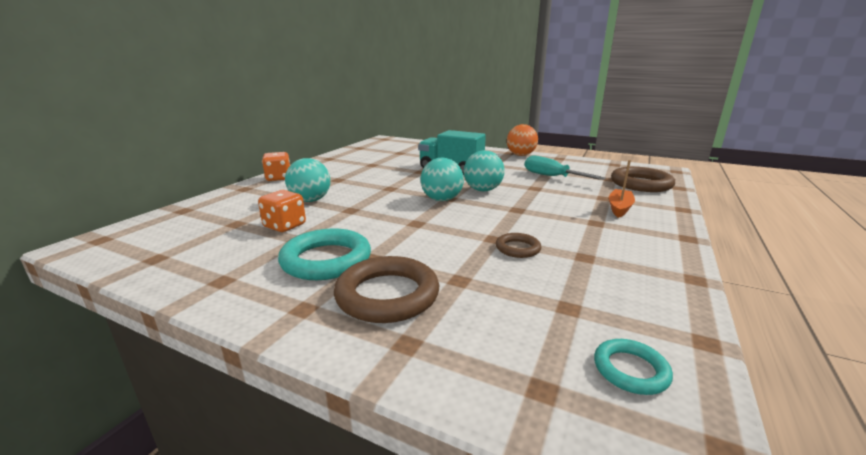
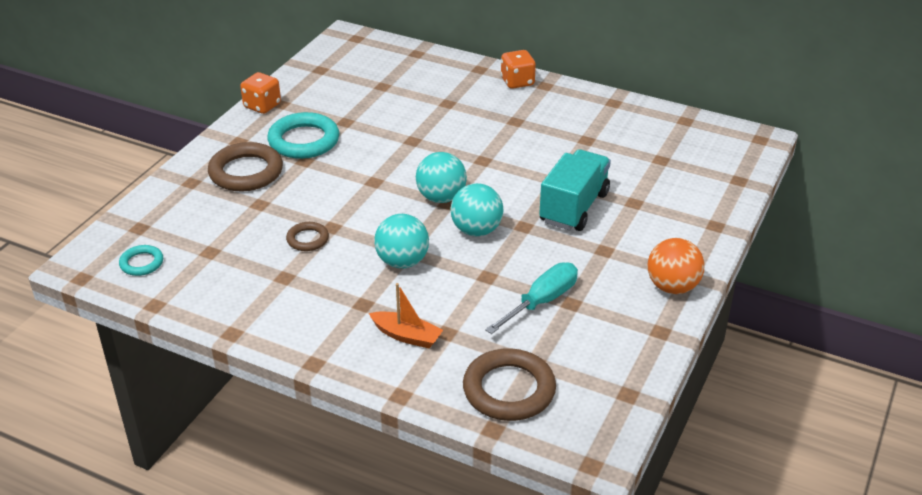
camera: 90 degrees right, 15 degrees up
orange dice [258,190,306,232] -> orange dice moved to [240,72,281,114]
turquoise ball [285,158,330,202] -> turquoise ball moved to [374,214,429,269]

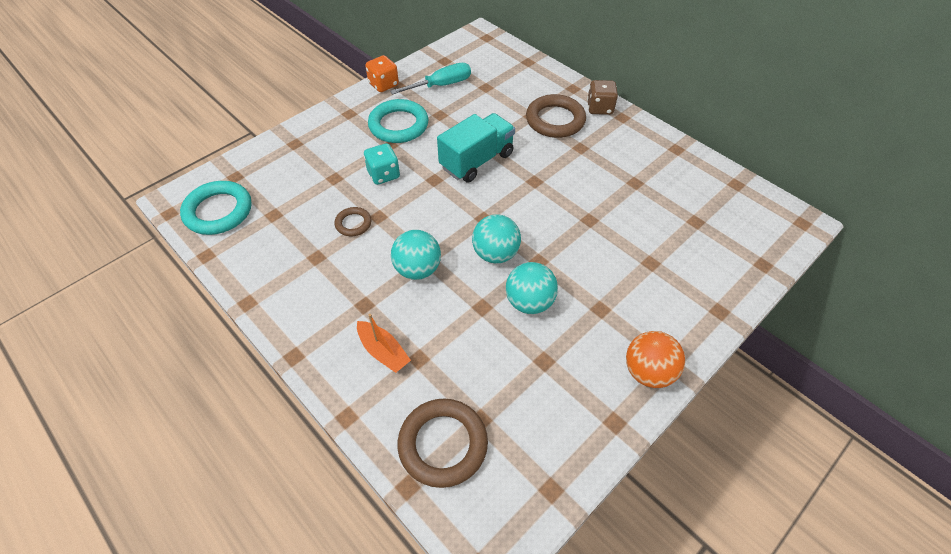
camera: 20 degrees right, 15 degrees up
turquoise ring [119,245,163,276] -> turquoise ring [180,181,252,235], size x1.89
brown ring [208,142,283,191] -> brown ring moved to [526,94,586,138]
turquoise ball [416,152,467,203] -> turquoise ball moved to [506,262,558,314]
turquoise screwdriver [485,262,578,334] -> turquoise screwdriver moved to [390,63,471,95]
orange dice [501,50,536,89] -> brown dice [587,80,618,115]
turquoise truck [539,149,611,231] -> turquoise truck moved to [437,113,515,182]
none -> turquoise dice [364,143,400,185]

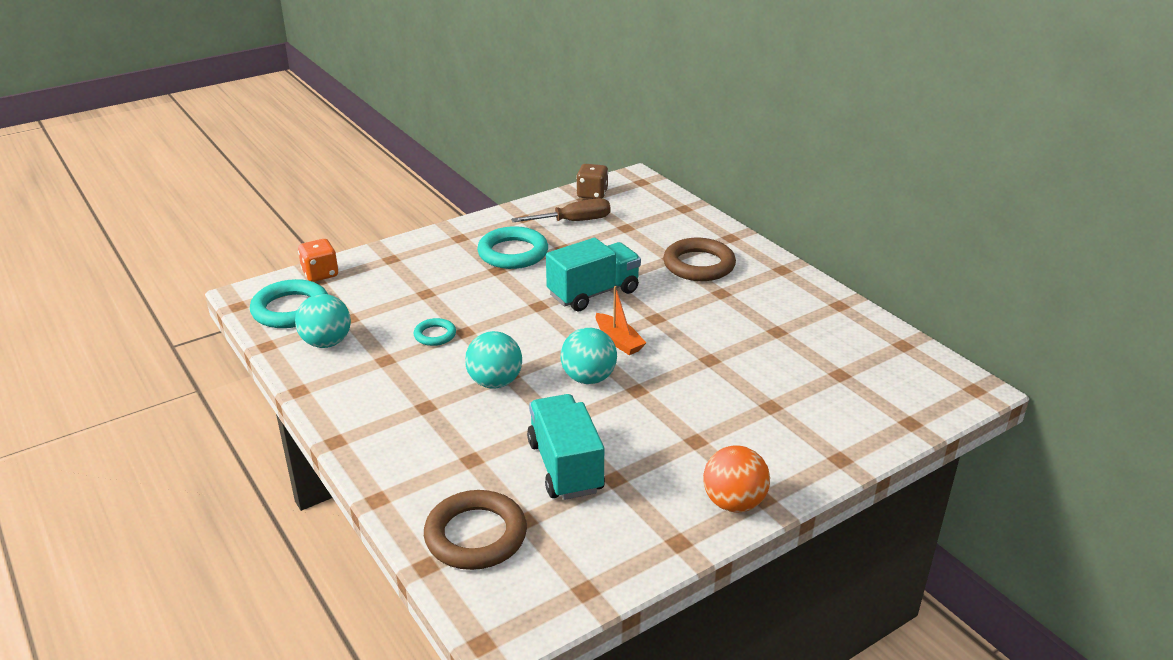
camera: 10 degrees right, 20 degrees down
brown ring [335,207,372,236] -> turquoise ring [414,318,456,346]
orange boat [357,314,411,373] -> orange boat moved to [596,286,646,355]
turquoise dice [364,143,400,185] -> none
orange dice [365,55,399,92] -> orange dice moved to [298,239,339,282]
turquoise screwdriver [390,63,471,95] -> brown screwdriver [511,198,611,222]
turquoise ball [506,262,558,314] -> turquoise ball moved to [295,294,351,348]
brown dice [587,80,618,115] -> brown dice moved to [576,164,608,199]
none -> turquoise truck [527,394,605,500]

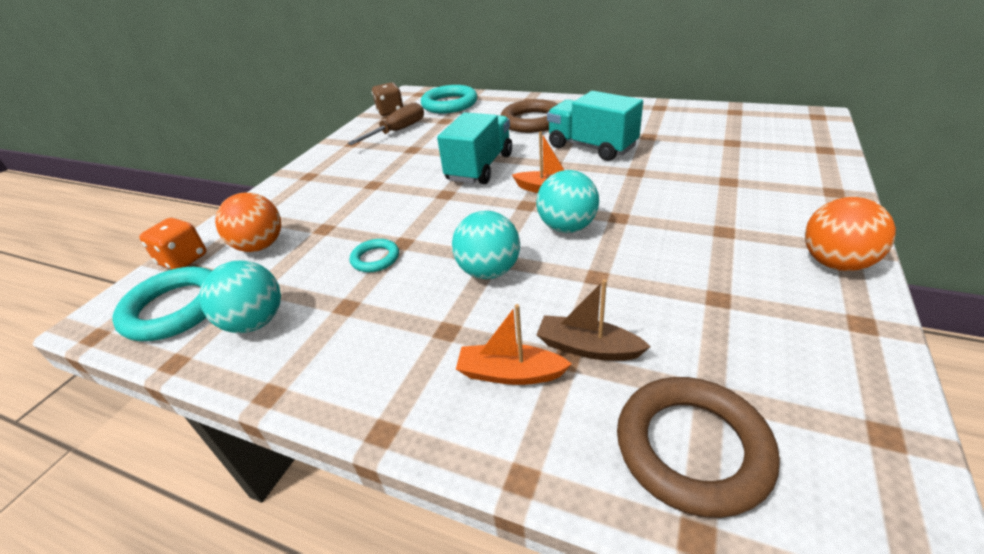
camera: 30 degrees left, 5 degrees up
turquoise ring [477,226,548,269] -> turquoise ring moved to [421,85,477,114]
turquoise truck [527,394,605,500] -> turquoise truck moved to [547,91,643,161]
none -> orange ball [215,192,281,252]
none -> orange boat [456,304,572,385]
none -> brown boat [536,279,651,361]

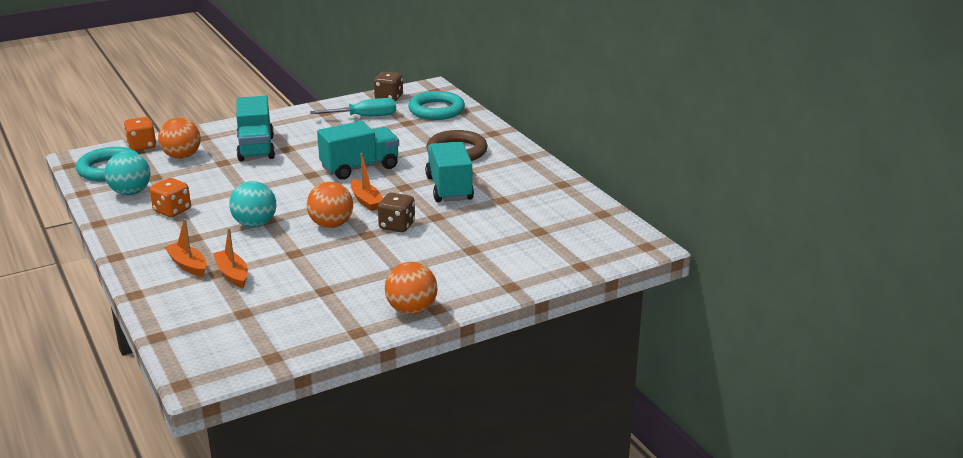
camera: 35 degrees right, 10 degrees down
brown screwdriver [347,102,424,145] -> turquoise screwdriver [310,98,396,116]
turquoise ring [350,239,399,272] -> none
brown boat [536,279,651,361] -> orange boat [213,228,248,288]
turquoise ball [537,170,599,233] -> orange ball [307,182,353,228]
brown ring [617,377,780,518] -> none
none -> orange dice [150,178,191,217]
none -> turquoise truck [236,96,275,161]
none -> brown dice [378,192,415,232]

